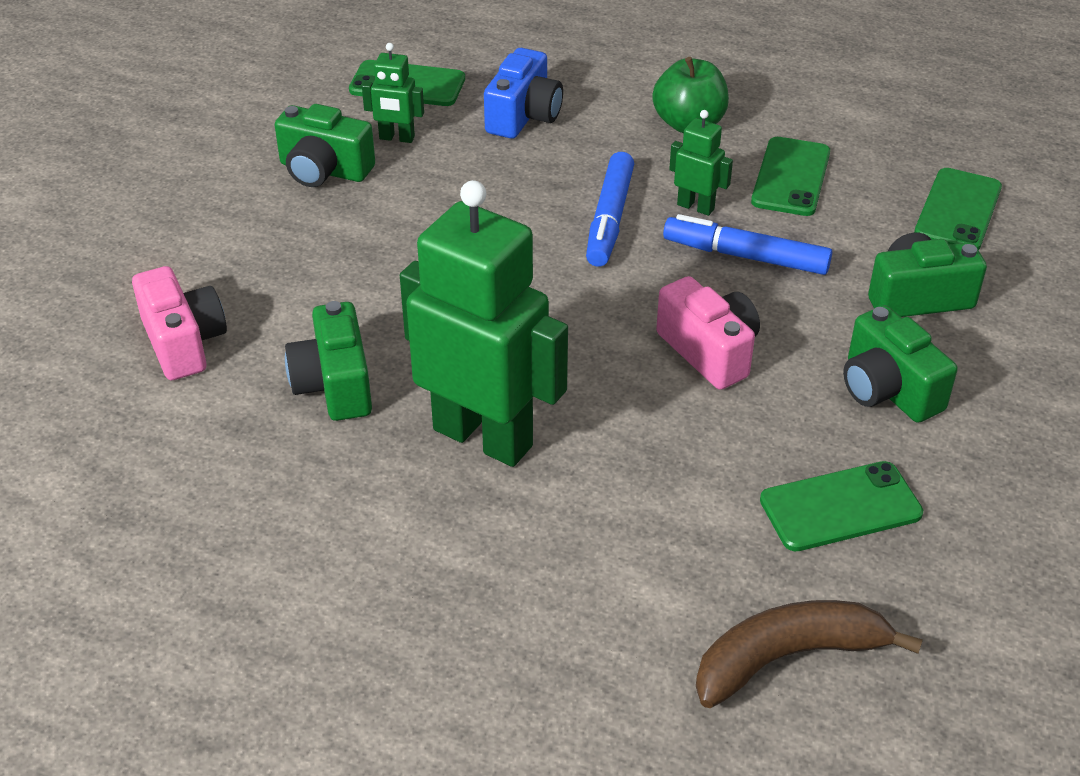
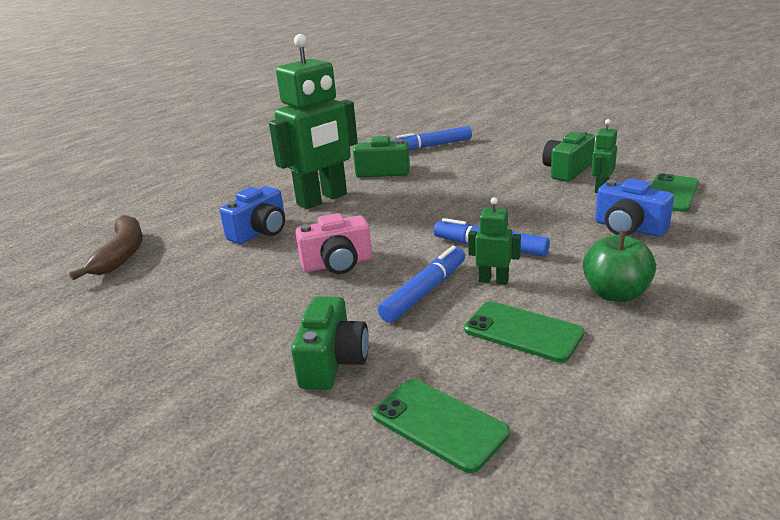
camera: 110 degrees right, 15 degrees down
pink camera [132,266,227,380] -> blue marker [392,126,472,150]
green robot [669,110,733,216] -> green robot turned 120 degrees counterclockwise [468,197,521,285]
green phone [760,461,923,551] -> none
green camera [843,305,958,423] -> none
none -> blue camera [220,186,285,244]

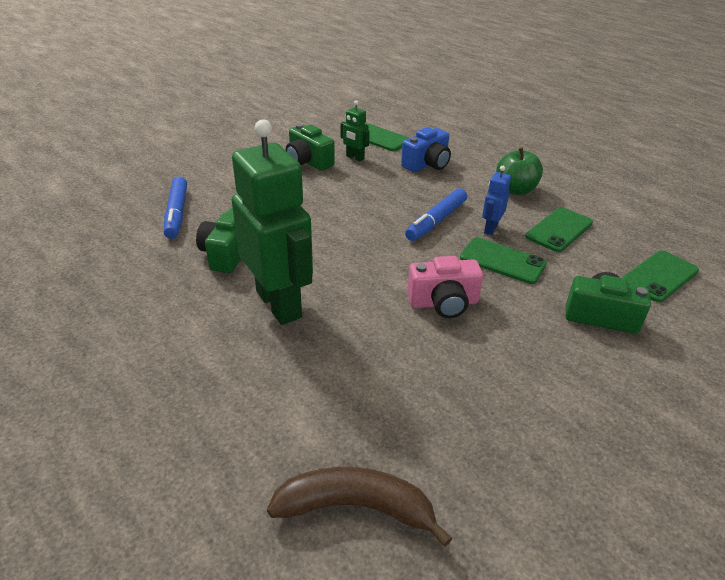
camera: 85 degrees left, 10 degrees up
blue camera [220,186,285,244] -> none
pink camera [295,213,372,274] -> pink camera turned 90 degrees clockwise [407,256,483,318]
blue marker [378,246,465,323] -> green phone [460,238,547,284]
green robot [468,197,521,285] -> blue robot [482,166,511,235]

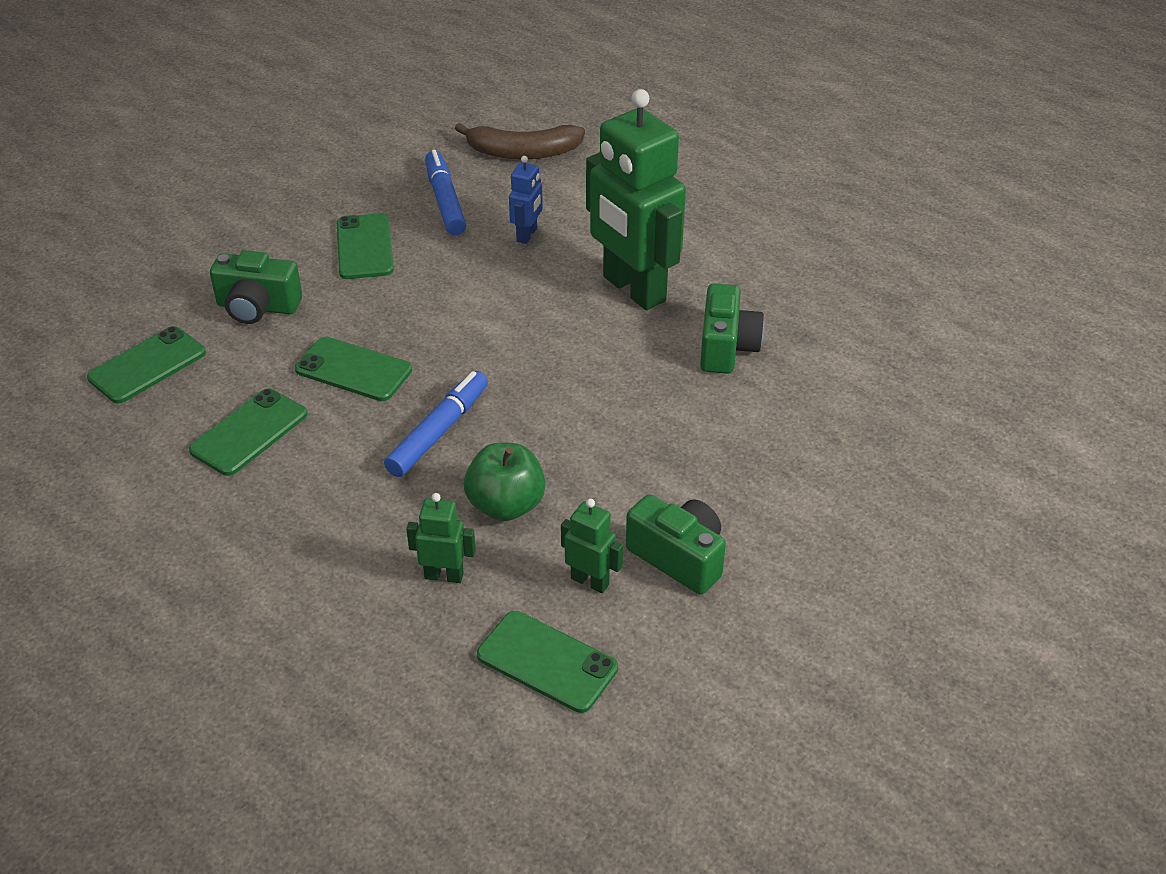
camera: 175 degrees right, 5 degrees up
blue marker [164,177,187,239] -> blue marker moved to [425,150,466,235]
blue camera [401,127,451,172] -> green robot [406,493,476,583]
pink camera [407,256,483,318] -> none
blue robot [482,166,511,235] -> blue robot moved to [509,156,543,244]
green apple [496,147,543,195] -> green apple moved to [464,443,545,521]
none -> green phone [337,213,394,279]

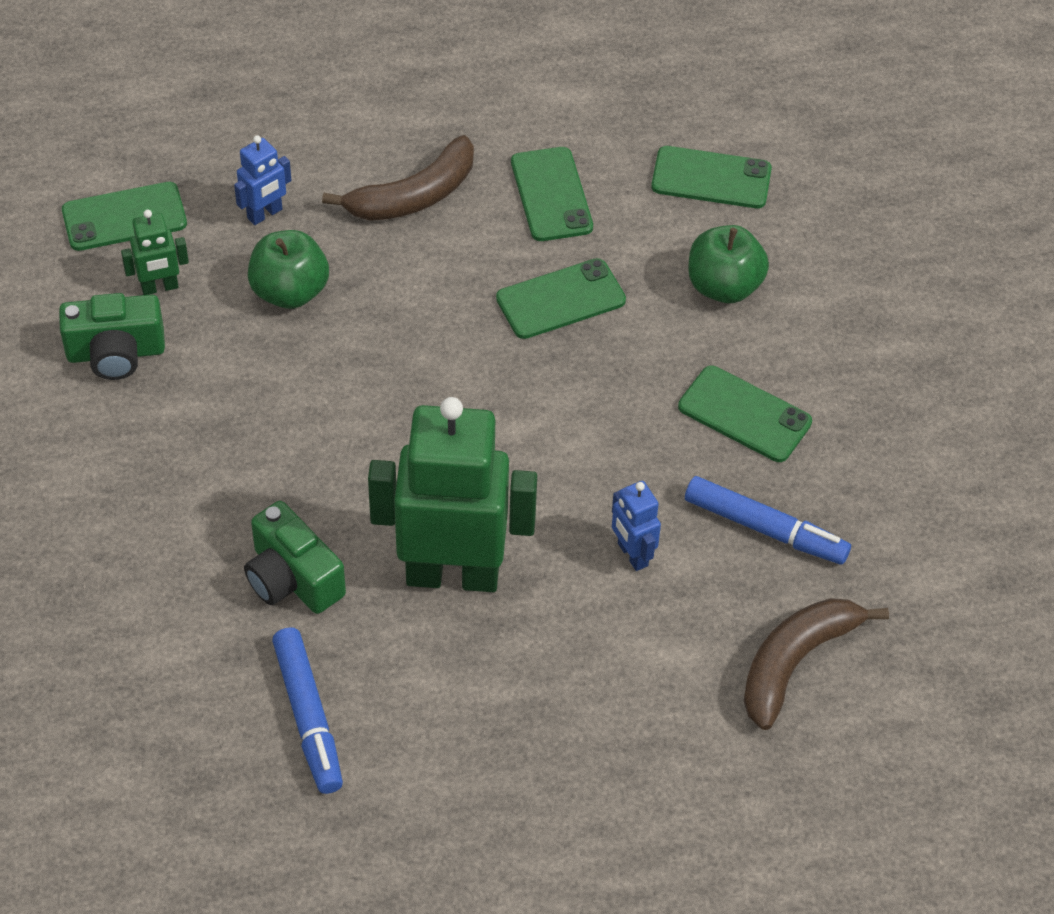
camera: 130 degrees right, 10 degrees up
green phone [87,326,206,404] -> green phone turned 75 degrees counterclockwise [651,146,772,208]
green camera [210,250,302,324] -> green apple [688,225,769,303]
blue marker [384,371,488,477] -> blue marker moved to [272,627,343,794]
green robot [406,493,476,583] -> blue robot [234,135,291,225]
none -> brown banana [322,135,474,221]

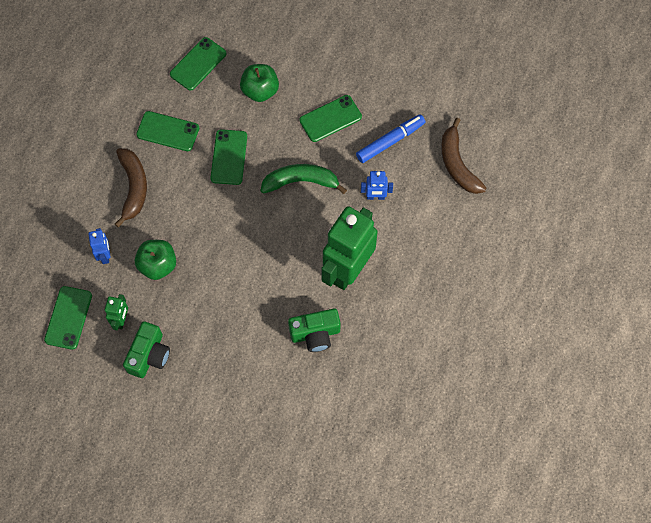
camera: 60 degrees left, 15 degrees up
blue marker [272,627,343,794] -> none
none -> green banana [260,164,347,194]

